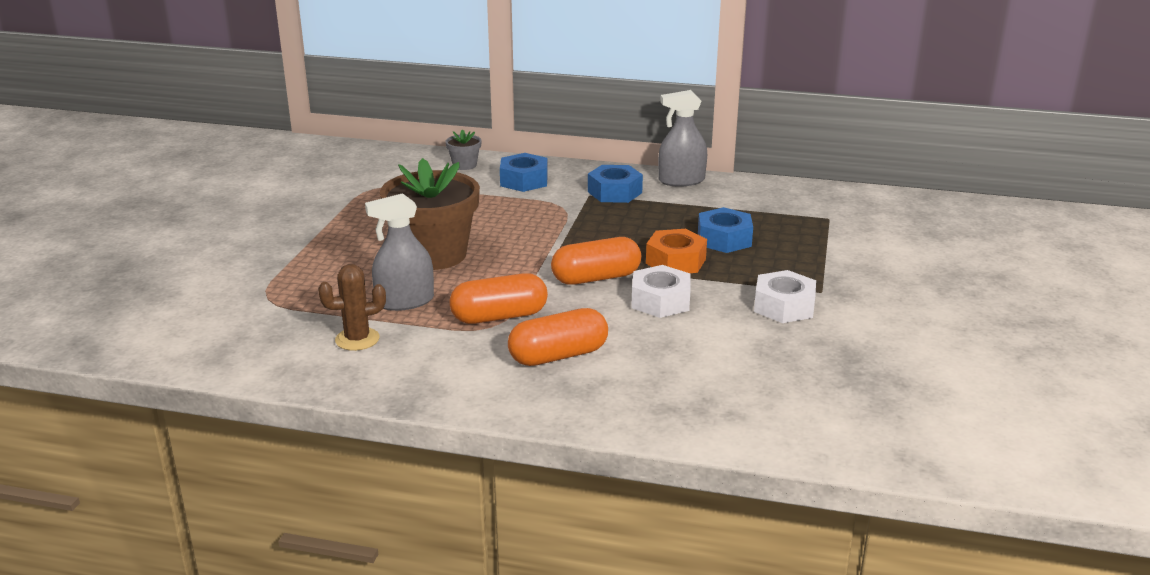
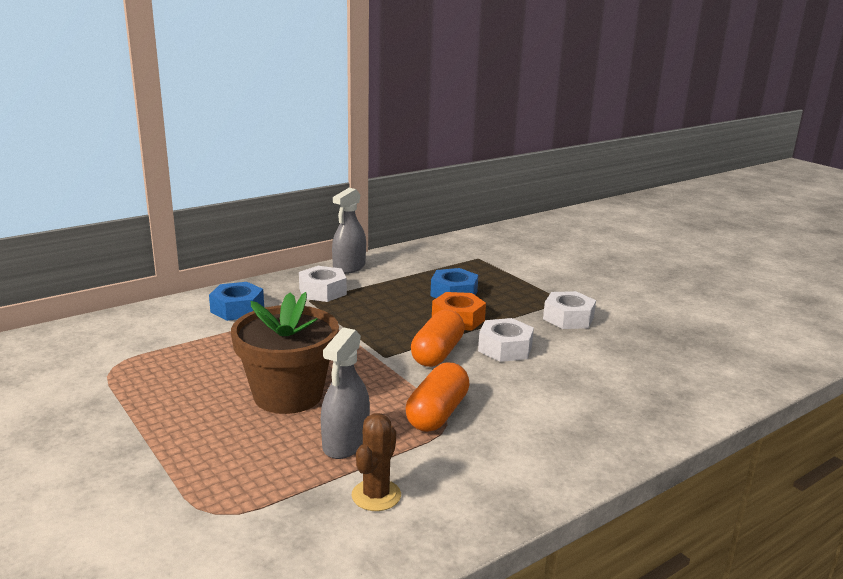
camera: 50 degrees left, 5 degrees down
grey flower pot [446,129,482,170] -> none
orange capsule [508,308,608,366] -> none
blue nut [588,165,643,203] -> white nut [299,266,347,302]

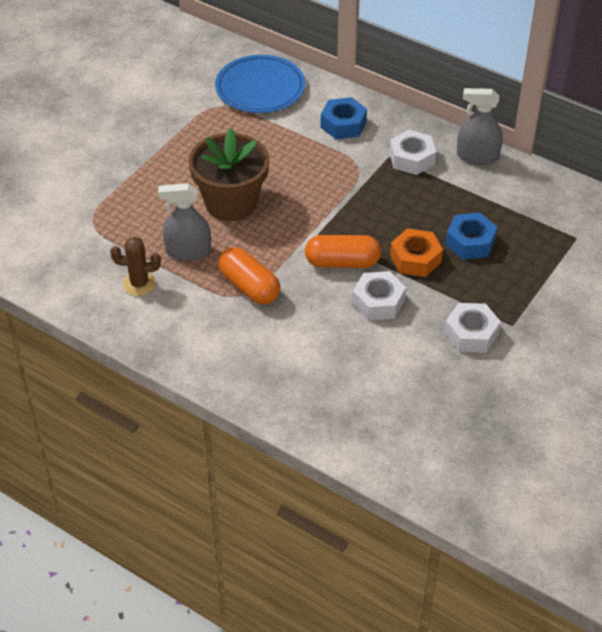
camera: 70 degrees right, 25 degrees up
orange capsule [406,362,470,432] -> orange capsule turned 45 degrees clockwise [218,247,281,305]
none -> blue plate [215,55,305,113]

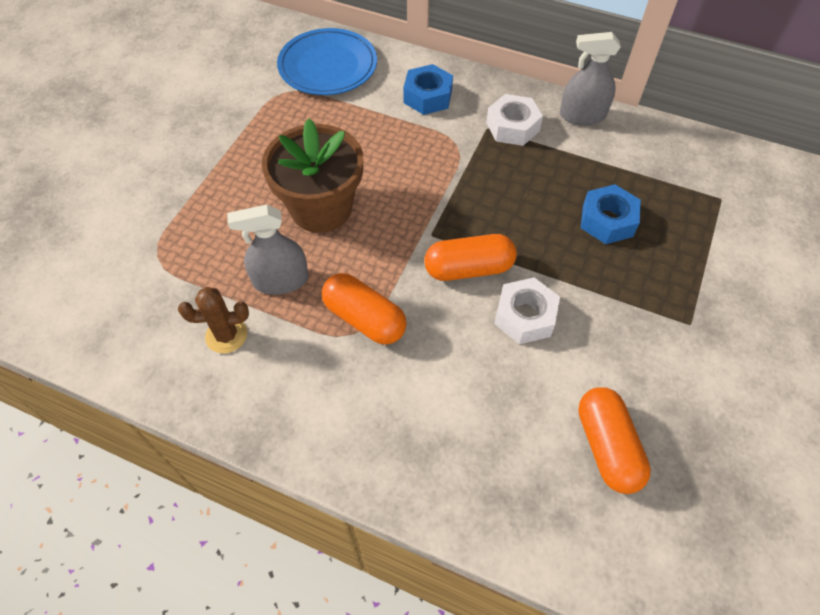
camera: 10 degrees left, 10 degrees up
orange nut [390,228,443,277] -> none
white nut [444,303,501,352] -> none
none -> orange capsule [578,387,651,494]

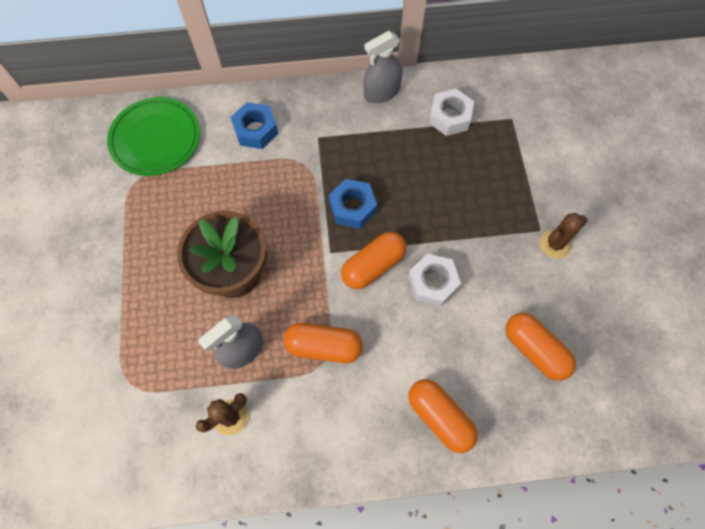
camera: 30 degrees left, 10 degrees up
blue plate [277,28,377,95] -> green plate [107,97,200,176]
white nut [486,94,543,146] -> white nut moved to [429,89,474,136]
blue nut [581,184,641,244] -> blue nut moved to [329,179,377,229]
none -> orange capsule [408,379,478,453]
none -> brown cactus [540,213,587,258]

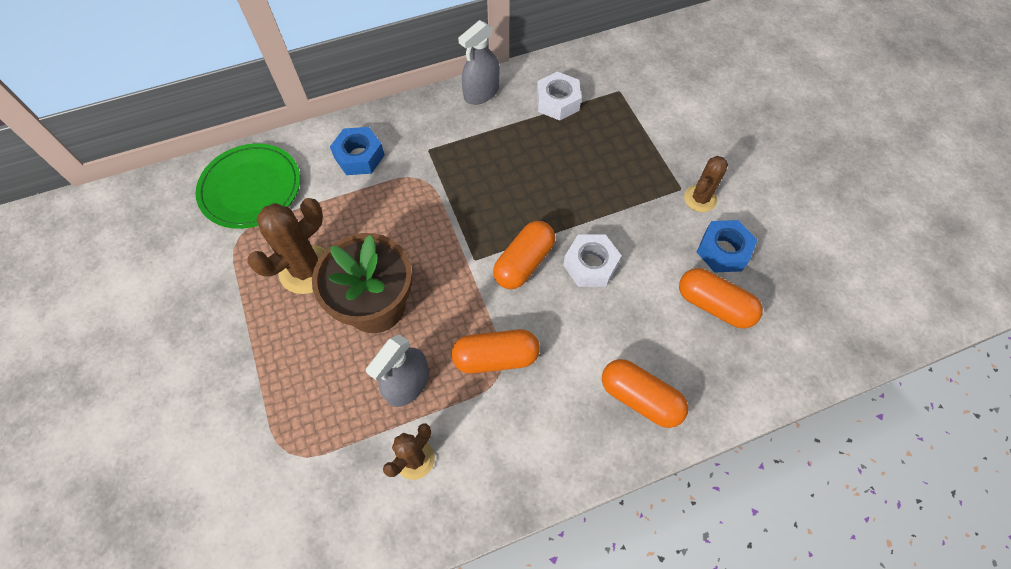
camera: 15 degrees left, 5 degrees down
blue nut [329,179,377,229] -> blue nut moved to [697,220,757,273]
none -> brown cactus [248,198,326,294]

